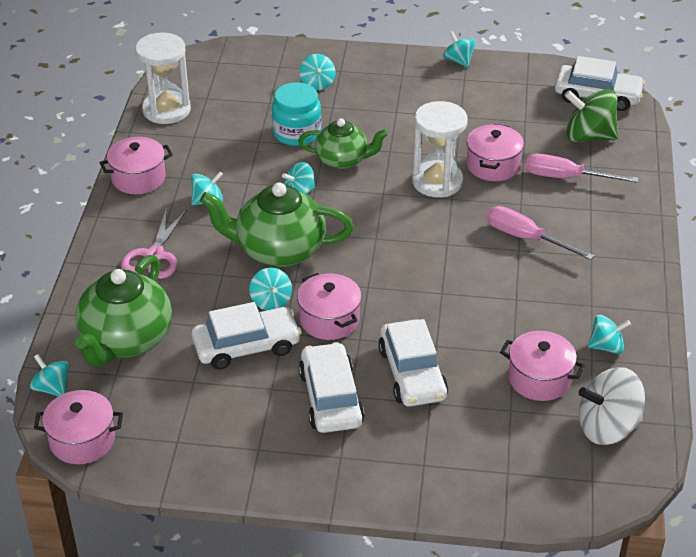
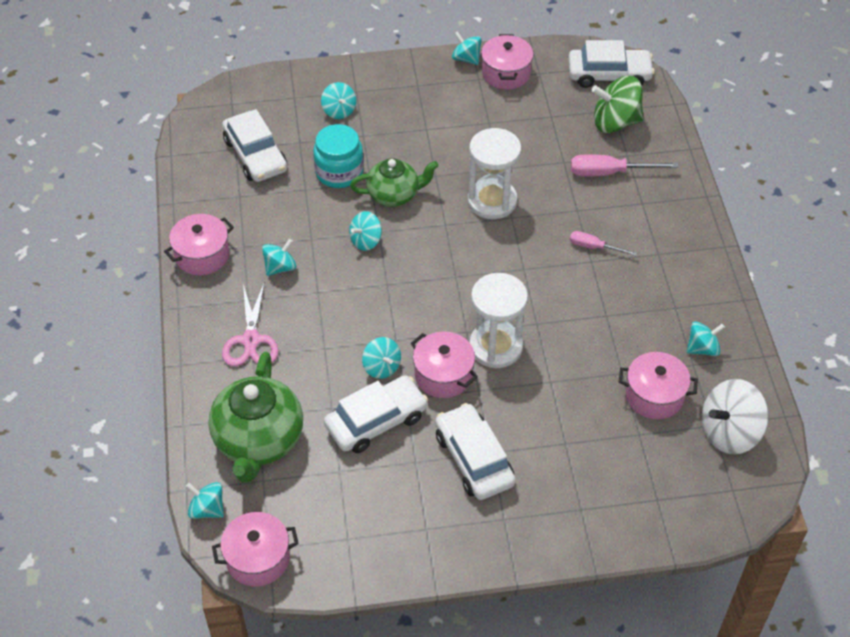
camera: 15 degrees left, 10 degrees up
white hourglass [135,32,191,124] -> white hourglass moved to [469,273,528,368]
green teapot [200,182,354,267] -> none
white car [378,319,448,407] -> white car moved to [222,109,287,182]
pink pot [467,124,524,181] -> pink pot moved to [481,34,534,90]
pink screwdriver [487,206,594,260] -> pink screwdriver [570,231,637,256], size x0.61

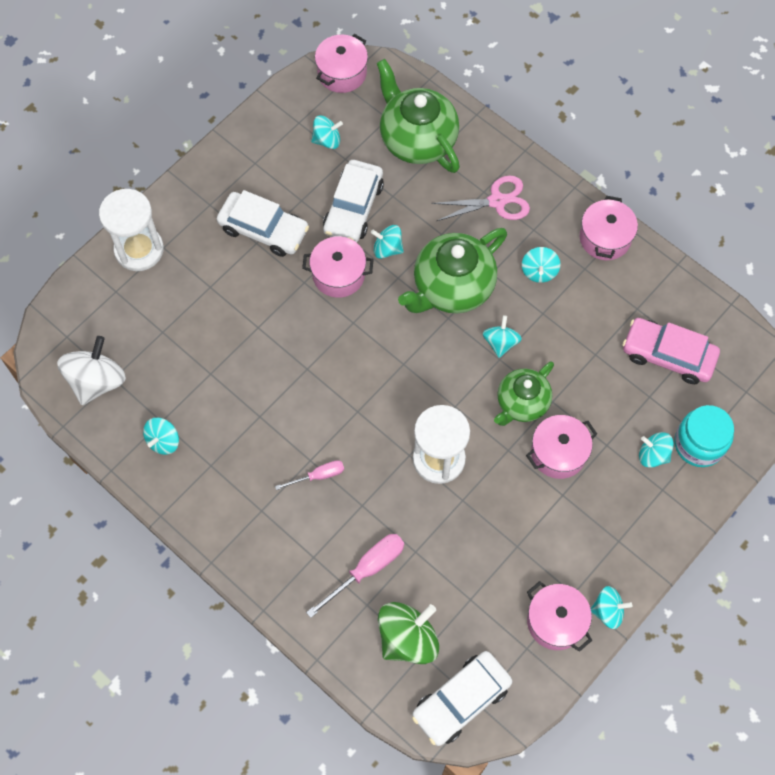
camera: 140 degrees right, 15 degrees up
turquoise spinning top [186,482,224,519] -> turquoise spinning top moved to [311,116,343,149]
white car [222,109,287,182] -> pink car [623,318,720,384]
pink scissors [222,283,279,366] -> pink scissors turned 120 degrees clockwise [432,175,530,221]
turquoise jar [313,124,364,188] -> turquoise jar moved to [674,405,734,467]
white hourglass [469,273,528,368] -> white hourglass moved to [99,189,164,271]
pink pot [619,352,698,419] -> pink pot moved to [526,415,597,479]
none -> green teapot [398,228,507,313]

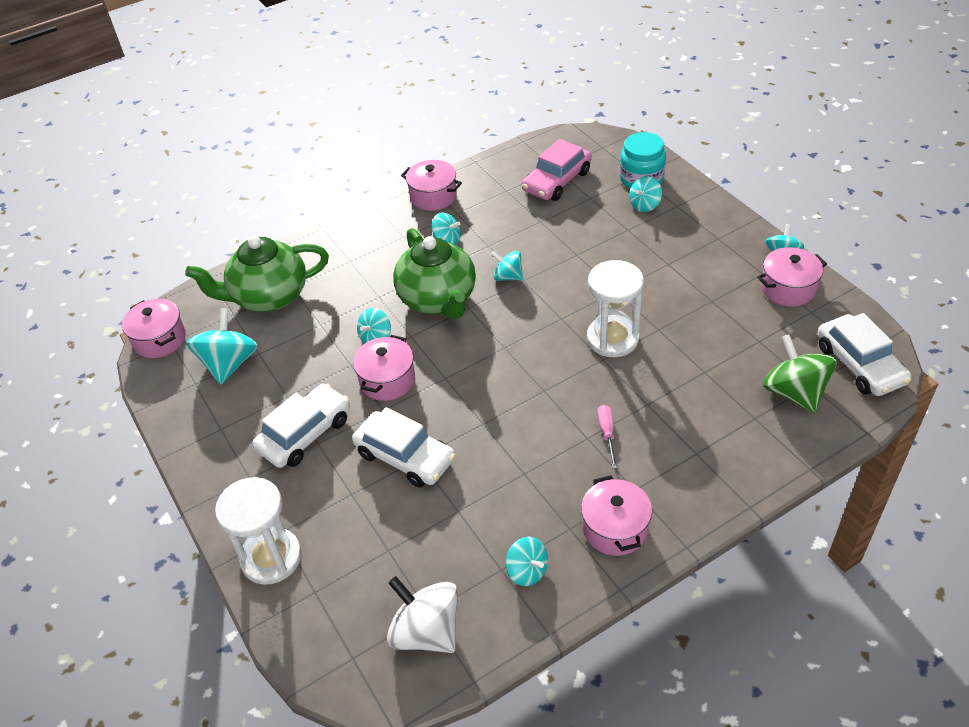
camera: 70 degrees left, 20 degrees down
pink screwdriver [306,534,404,618] -> none
turquoise spinning top [311,116,343,149] -> turquoise spinning top [187,308,258,385], size x1.71
white car [323,160,384,243] -> white car moved to [352,407,455,488]
pink scissors [432,175,530,221] -> none
green teapot [494,361,554,426] -> none
pink pot [526,415,597,479] -> pink pot moved to [581,475,652,556]

